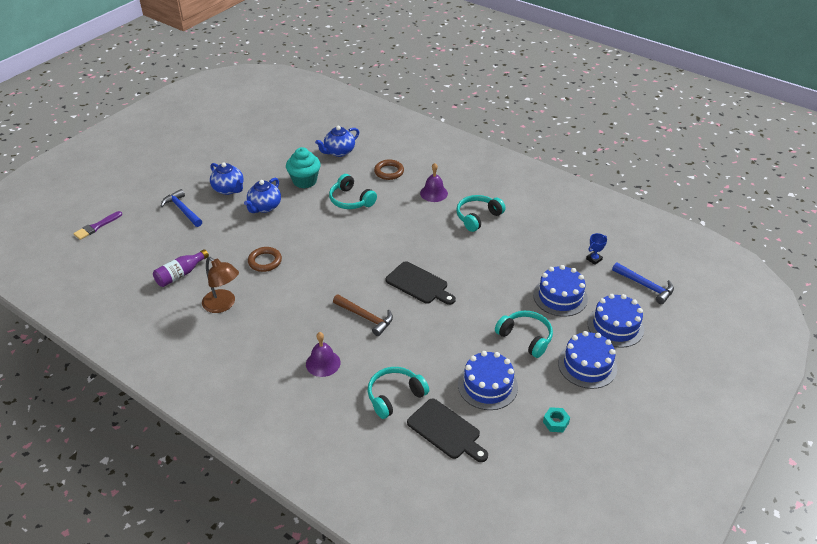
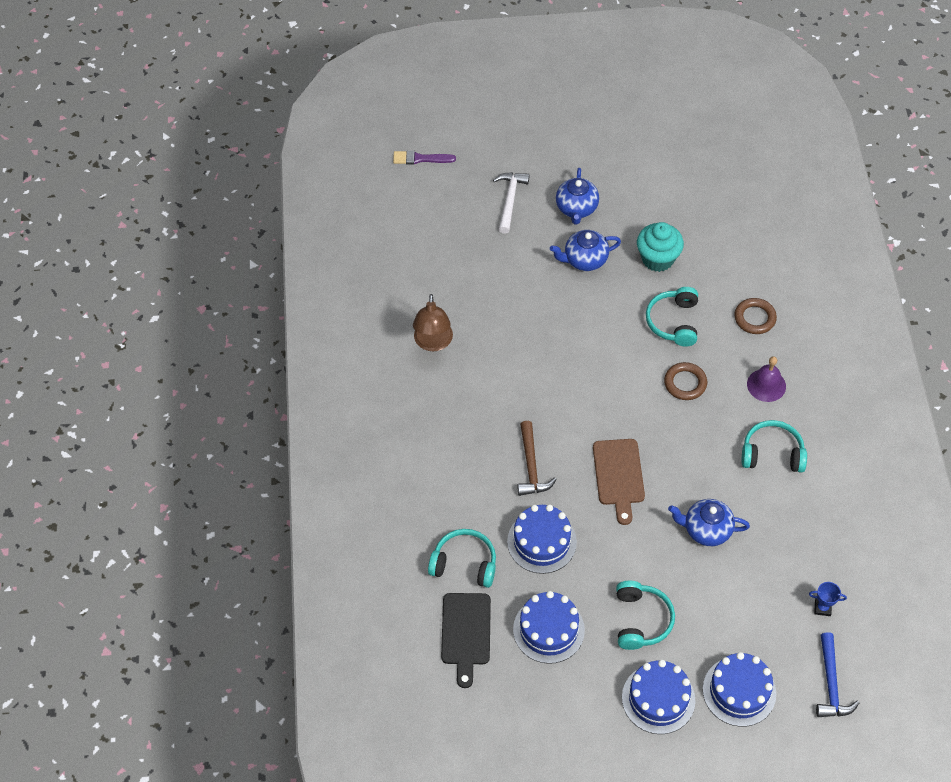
camera: 50 degrees right, 15 degrees up
purple bottle [153,249,209,287] -> none
blue hammer [161,189,202,227] -> white hammer [493,172,530,234]
brown ring [248,247,282,272] -> brown ring moved to [664,362,707,400]
purple bell [306,332,340,377] -> none
blue teapot [315,126,359,157] -> blue teapot moved to [668,499,750,546]
black cutting board [386,261,456,305] -> brown cutting board [593,439,645,525]
blue cake [533,265,588,317] -> blue cake moved to [507,504,577,574]
turquoise nut [543,407,570,432] -> none

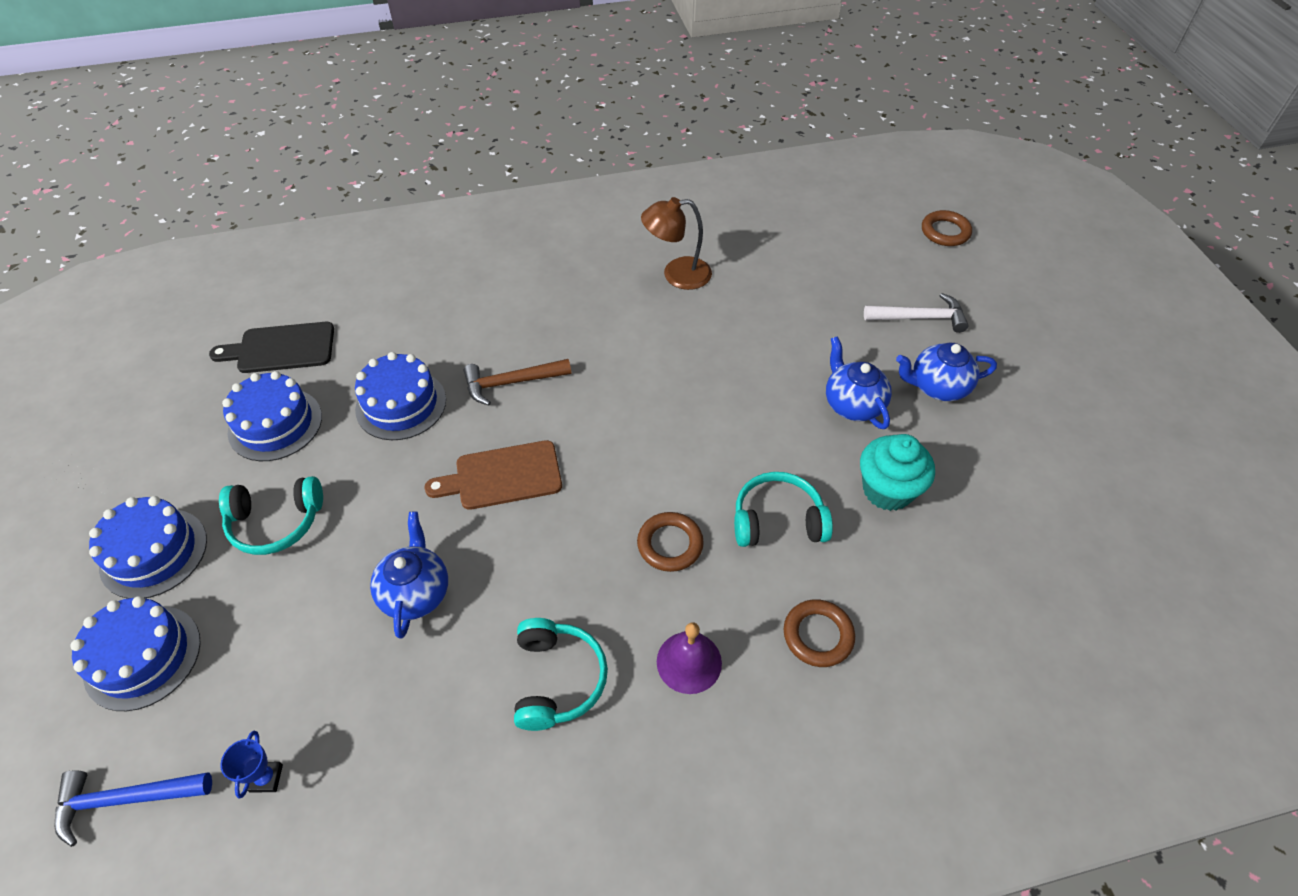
camera: 80 degrees right, 5 degrees down
purple brush [393,150,456,165] -> brown ring [922,210,972,246]
turquoise headphones [428,529,496,588] -> none

